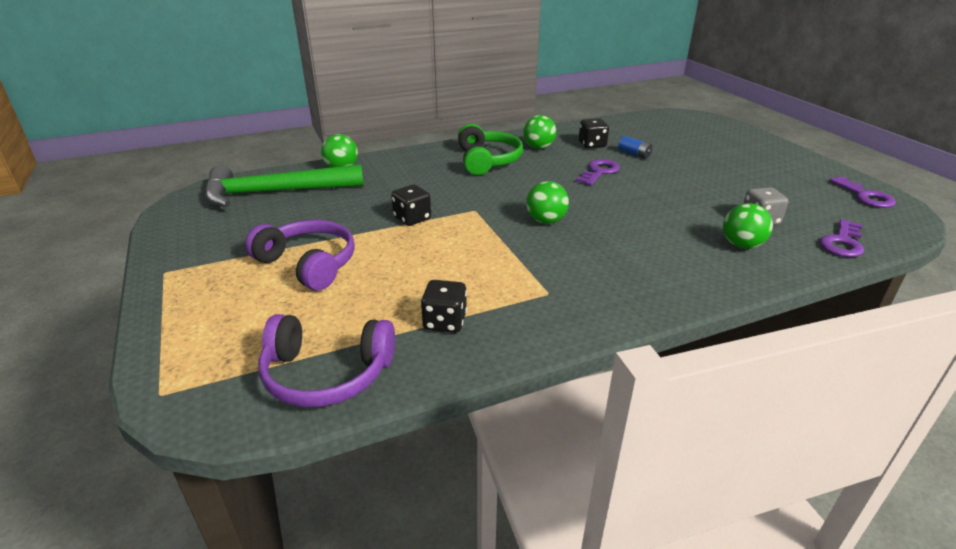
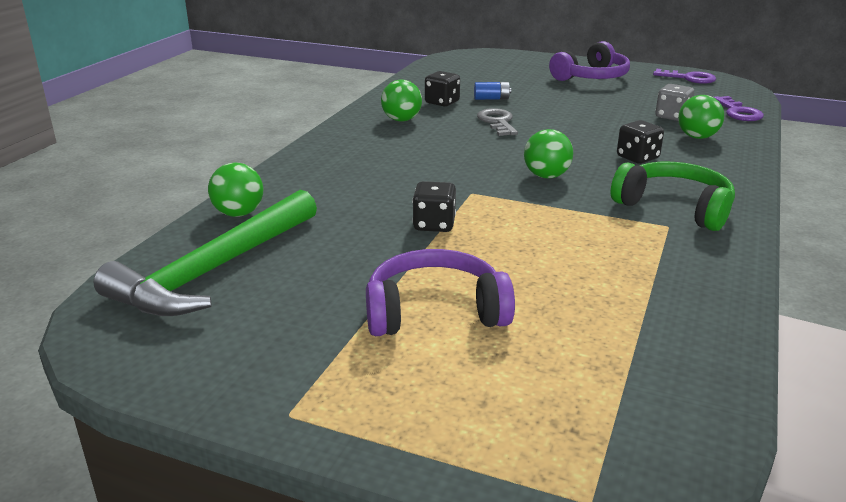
camera: 45 degrees left, 5 degrees down
purple headphones [258,314,395,407] -> purple headphones moved to [549,41,630,81]
black dice [421,280,467,333] -> black dice moved to [617,120,664,164]
green headphones [458,124,523,175] -> green headphones moved to [611,162,735,231]
purple key [576,159,620,185] -> grey key [477,108,518,136]

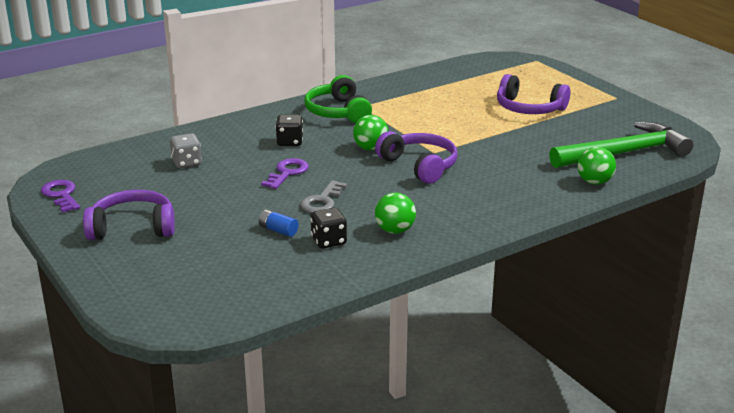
camera: 145 degrees left, 0 degrees up
black dice [412,181,456,232] -> none
green ball [678,95,724,139] -> none
purple key [714,96,764,121] -> purple key moved to [261,158,309,189]
none -> purple headphones [375,131,458,184]

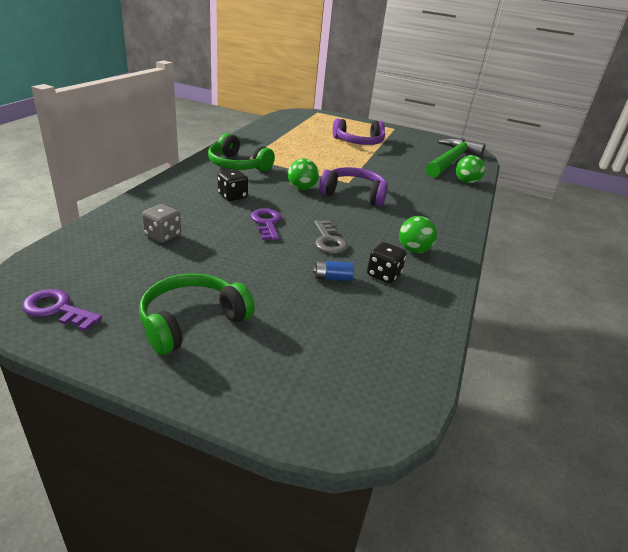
camera: 40 degrees left, 5 degrees up
purple headphones [83,190,175,240] -> green headphones [139,273,255,355]

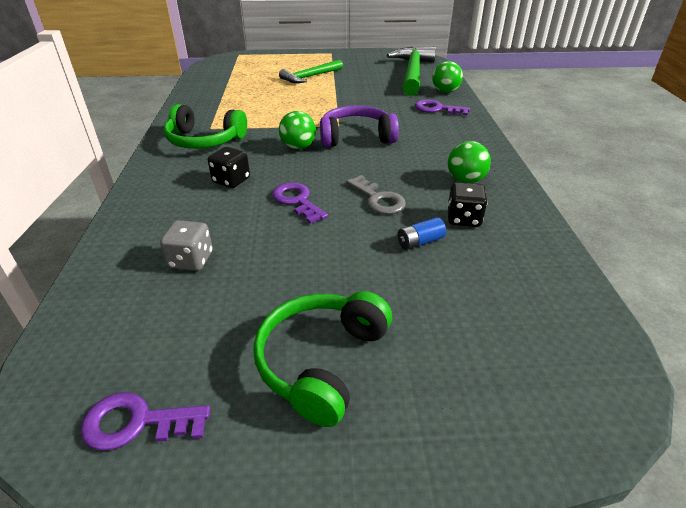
camera: 20 degrees left, 5 degrees up
purple headphones [333,119,385,145] -> green hammer [279,60,343,83]
none -> purple key [415,100,470,115]

